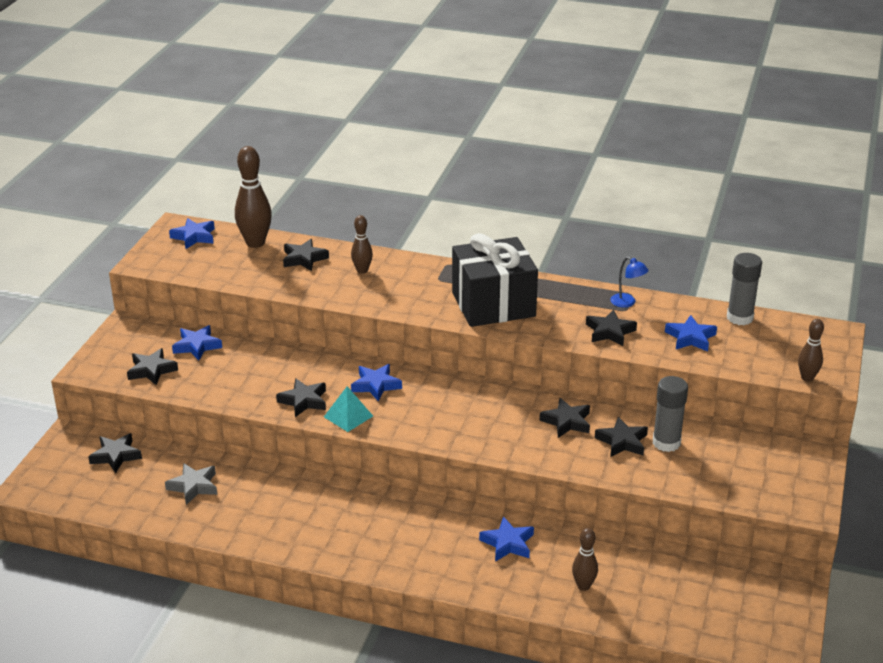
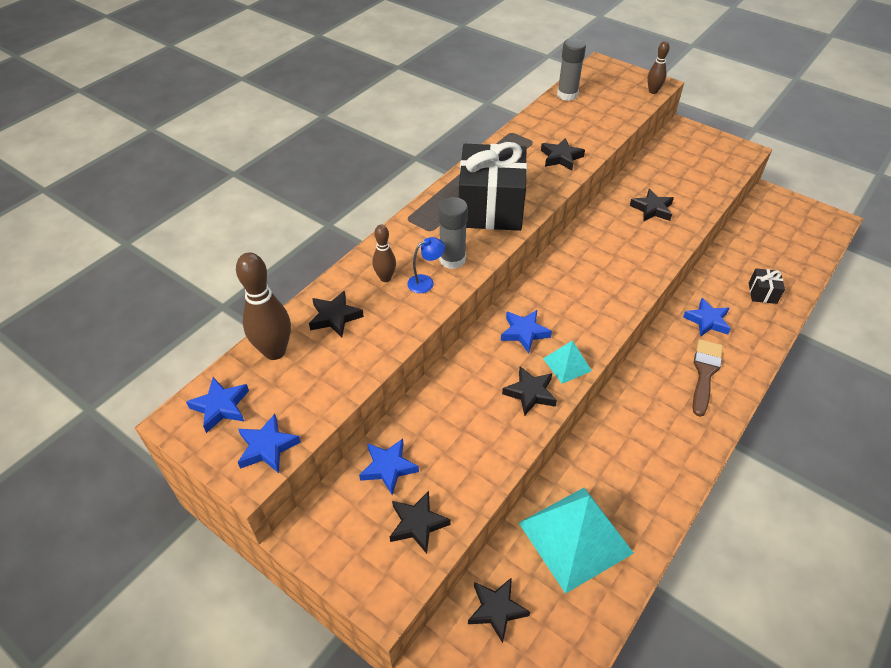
camera: 70 degrees left, 15 degrees up
grey star [165,463,217,505] -> turquoise pyramid [519,487,634,594]
black star [539,398,590,438] -> none
brown bowling pin [572,528,598,591] -> black gift [749,269,785,304]
blue lamp [610,257,649,308] -> blue lamp moved to [407,237,445,293]
grey glue stick [653,376,688,452] -> grey glue stick moved to [438,197,468,269]
blue star [665,315,717,351] -> blue star moved to [238,414,301,473]
none -> brown brush [693,339,723,417]

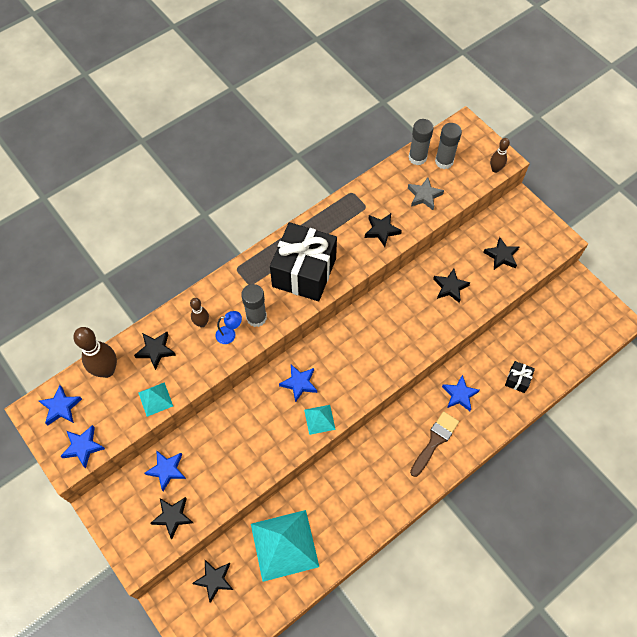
camera: 15 degrees right, 15 degrees up
black star [502,366,557,416] -> black star moved to [483,237,520,270]
none -> turquoise pyramid [139,382,173,417]
none -> grey star [408,177,444,210]
none -> grey glue stick [435,123,462,169]

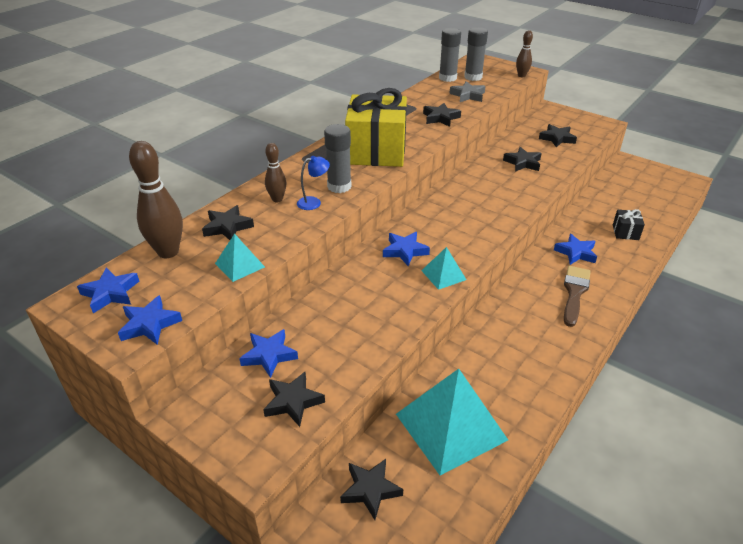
camera: 15 degrees left, 25 degrees down
black gift [270,222,337,301] -> yellow gift [345,88,407,167]

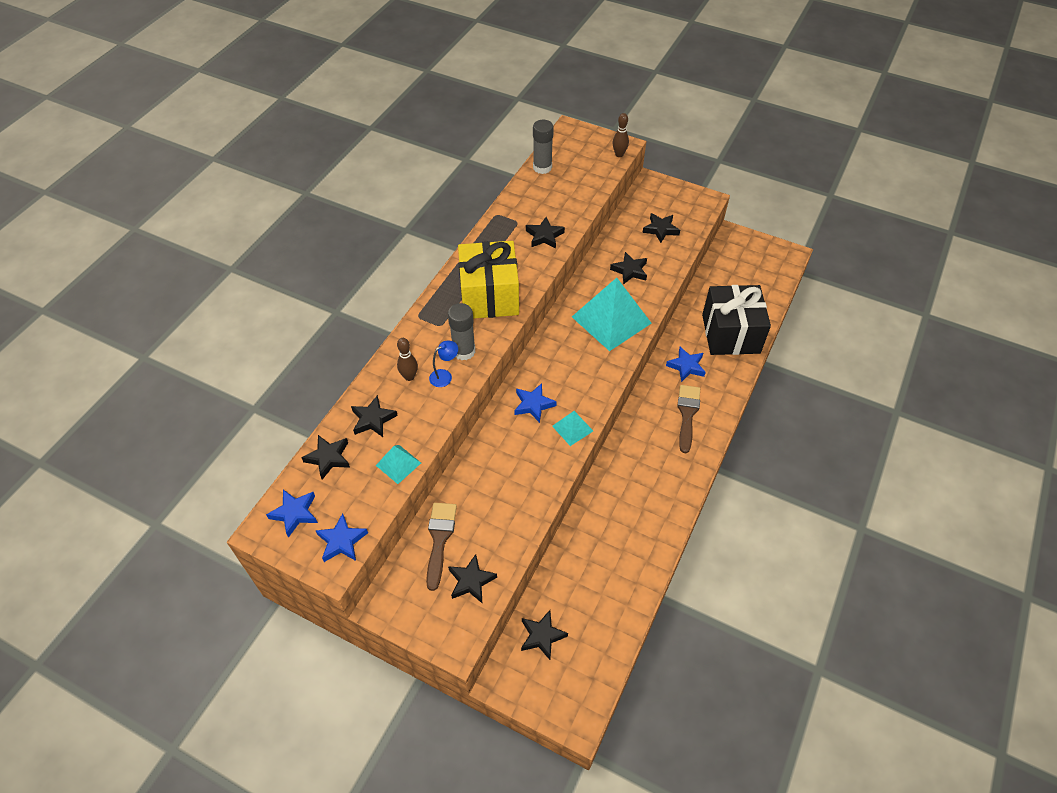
camera: 10 degrees left, 15 degrees up
brown bowling pin [129,141,183,258] -> black star [301,435,350,479]
blue star [239,329,298,378] -> brown brush [426,503,457,591]
turquoise pyramid [396,369,508,475] -> turquoise pyramid moved to [572,278,651,351]
grey star [449,81,486,102] -> none
grey glue stick [464,27,488,81] -> none
black gift [613,209,645,240] -> black gift [702,285,771,355], size x2.36

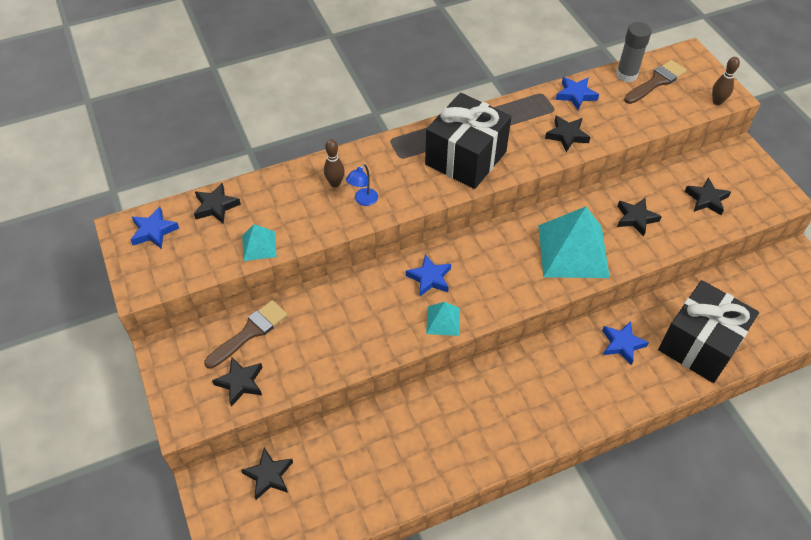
camera: 40 degrees right, 0 degrees up
blue star [315,513,368,562] -> blue star moved to [556,77,599,110]
black star [351,395,398,437] -> none
blue lamp [429,341,458,387] -> blue lamp turned 120 degrees clockwise [346,164,378,206]
grey glue stick [448,303,475,360] -> none
yellow gift [458,241,519,319] -> black gift [425,93,512,189]
brown brush [677,385,700,453] -> brown brush moved to [624,60,687,104]

